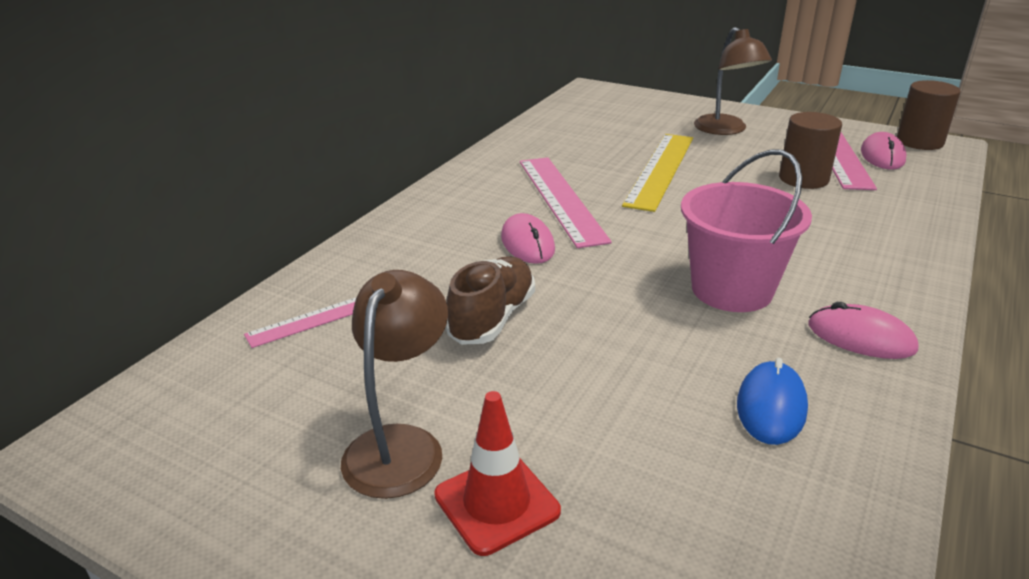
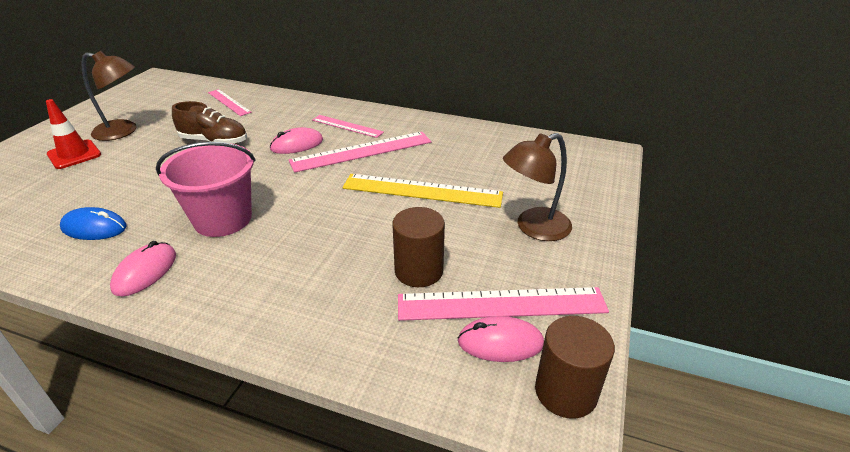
camera: 80 degrees right, 5 degrees up
none -> pink ruler [312,115,384,138]

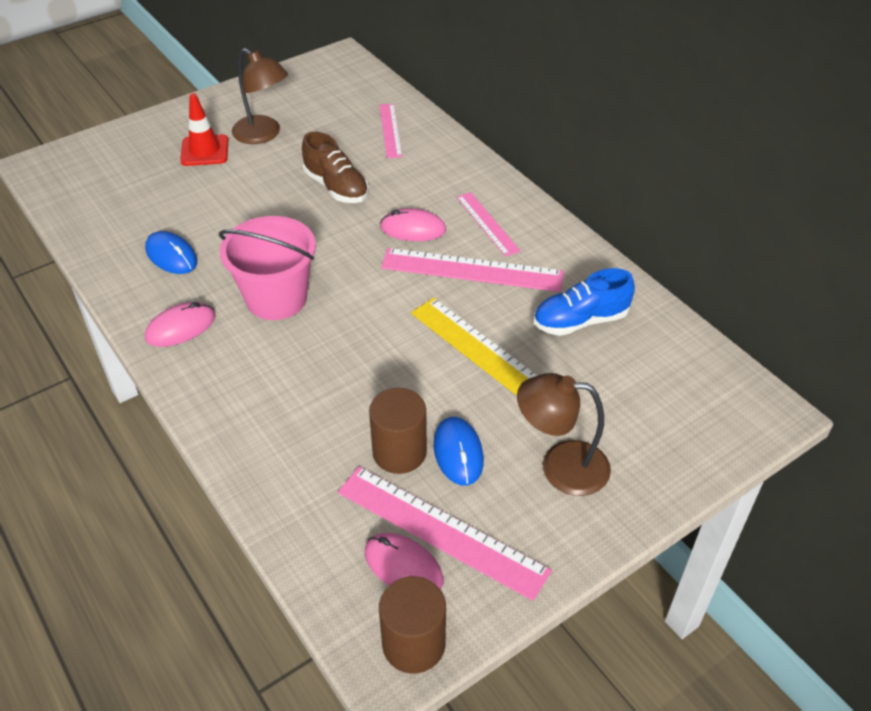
camera: 35 degrees right, 10 degrees up
none -> blue mouse [434,417,484,486]
none -> blue shoe [534,268,635,336]

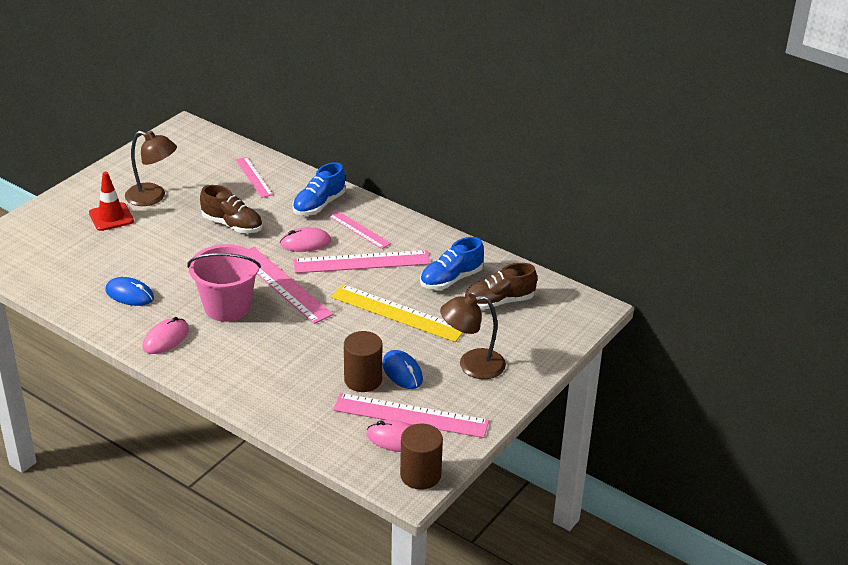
camera: 20 degrees left, 10 degrees down
none -> pink ruler [249,247,333,324]
none -> blue shoe [293,162,346,215]
none -> brown shoe [464,263,537,310]

